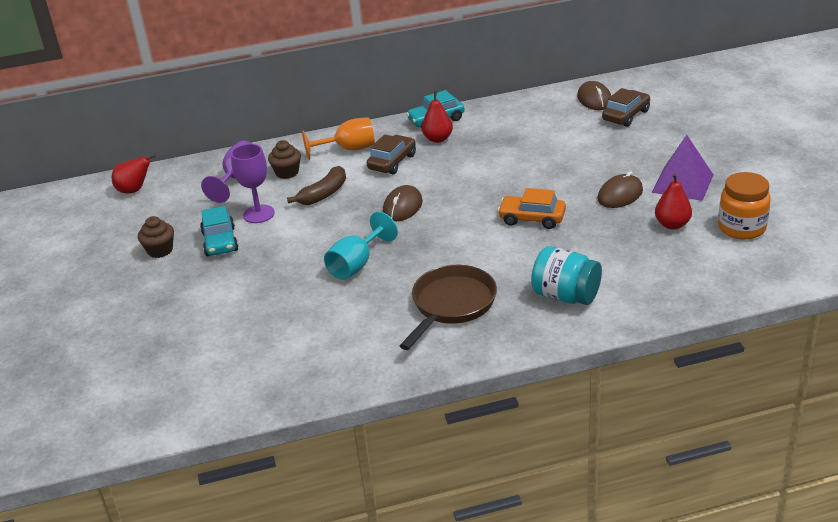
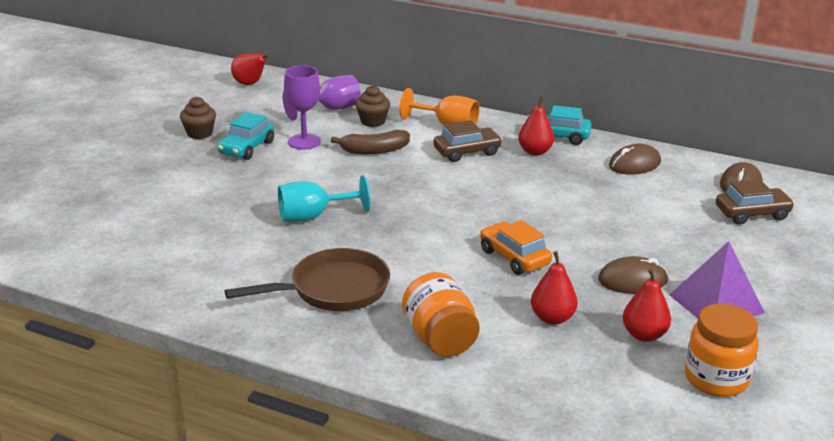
camera: 35 degrees right, 5 degrees down
brown mouse [383,185,423,221] -> brown mouse moved to [609,144,661,175]
turquoise jar [531,246,602,305] -> orange jar [402,272,480,357]
none -> red pear [531,251,578,325]

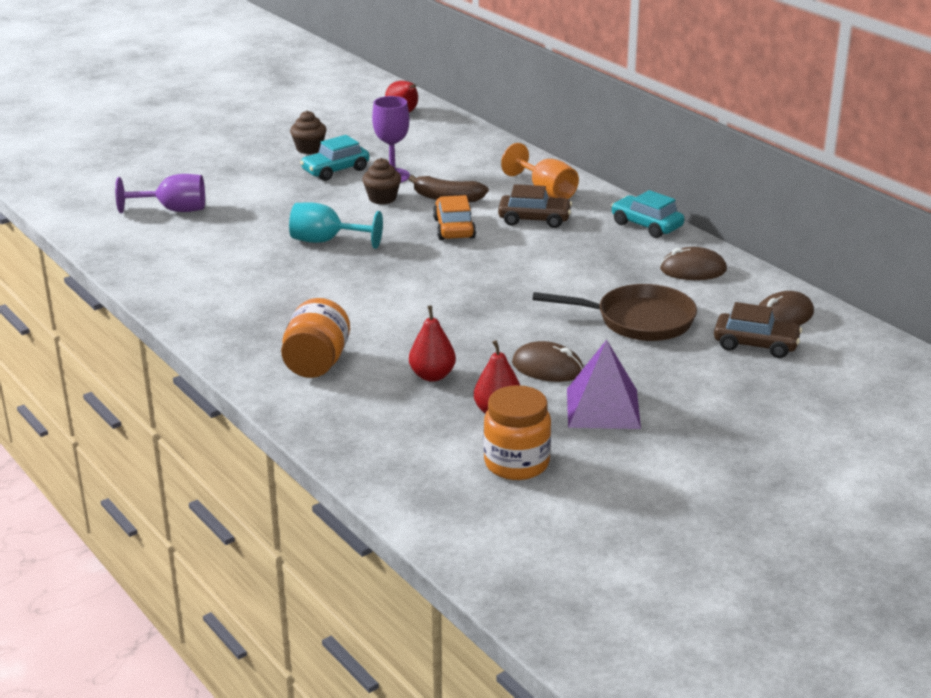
camera: 30 degrees right, 0 degrees up
brown pan [225,248,390,311] -> brown pan moved to [532,284,697,341]
purple goblet [283,75,361,121] -> purple goblet moved to [115,174,205,213]
brown cupcake [355,85,390,127] -> brown cupcake moved to [362,158,401,204]
orange car [480,220,552,275] -> orange car moved to [433,195,476,240]
red pear [518,96,554,156] -> none

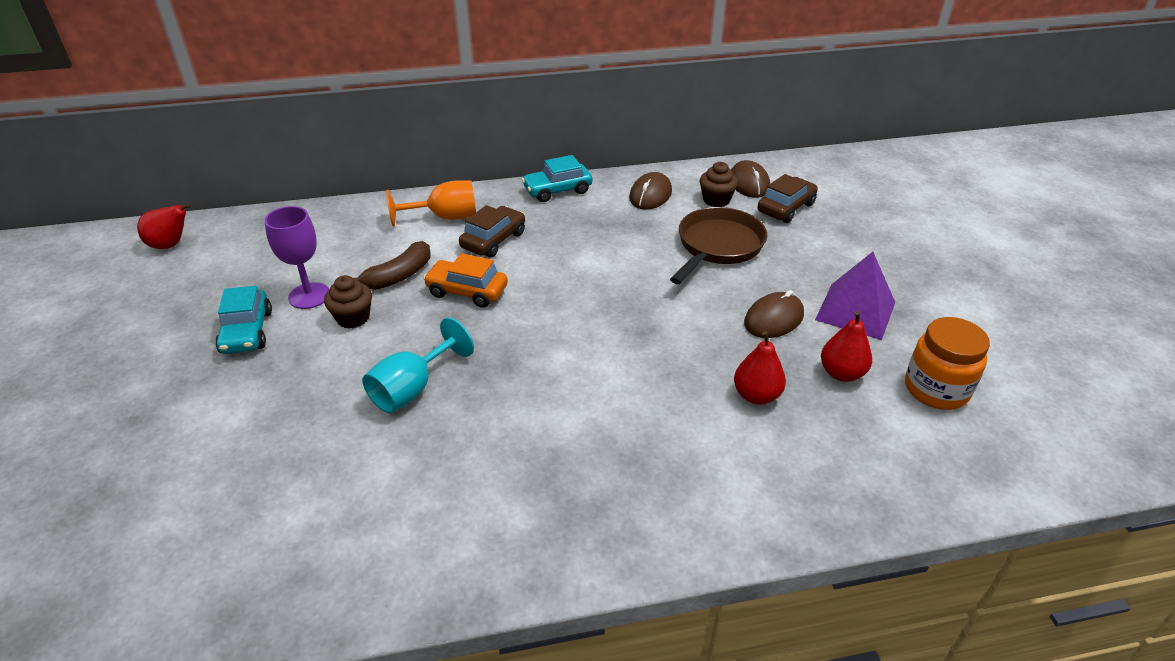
camera: 65 degrees left, 10 degrees up
purple goblet [115,174,205,213] -> none
orange jar [281,298,350,378] -> none
brown cupcake [290,111,327,154] -> brown cupcake moved to [700,162,738,207]

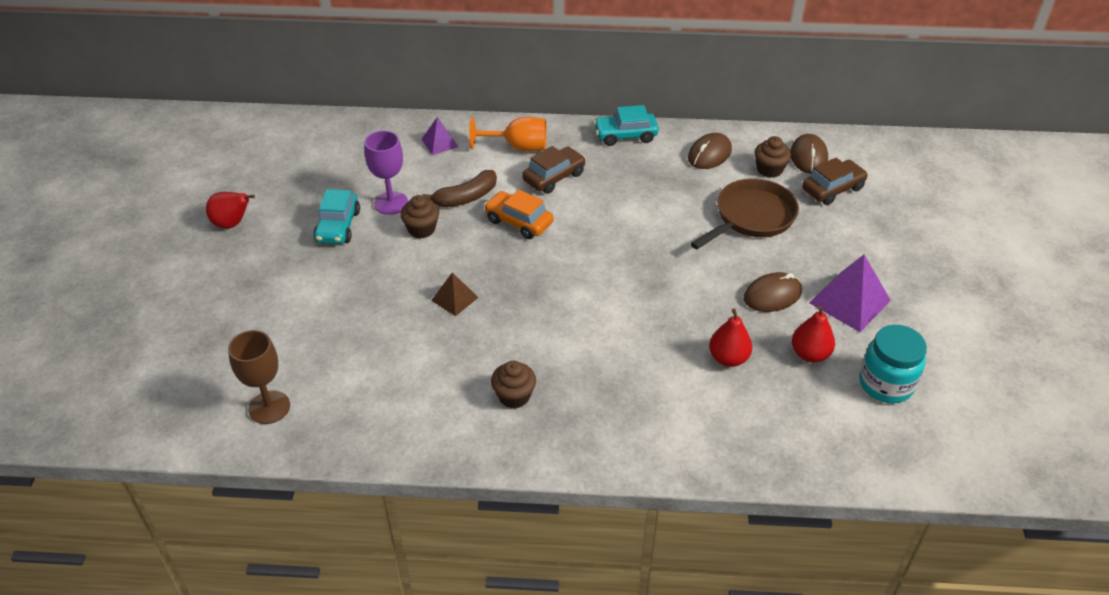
camera: 15 degrees right, 5 degrees up
red pear [137,203,193,249] -> red pear moved to [206,192,255,228]
turquoise goblet [362,318,474,413] -> brown pyramid [431,272,479,316]
orange jar [905,317,990,410] -> turquoise jar [859,325,927,403]
none -> brown goblet [228,330,290,424]
none -> purple pyramid [421,117,459,155]
none -> brown cupcake [491,361,536,409]

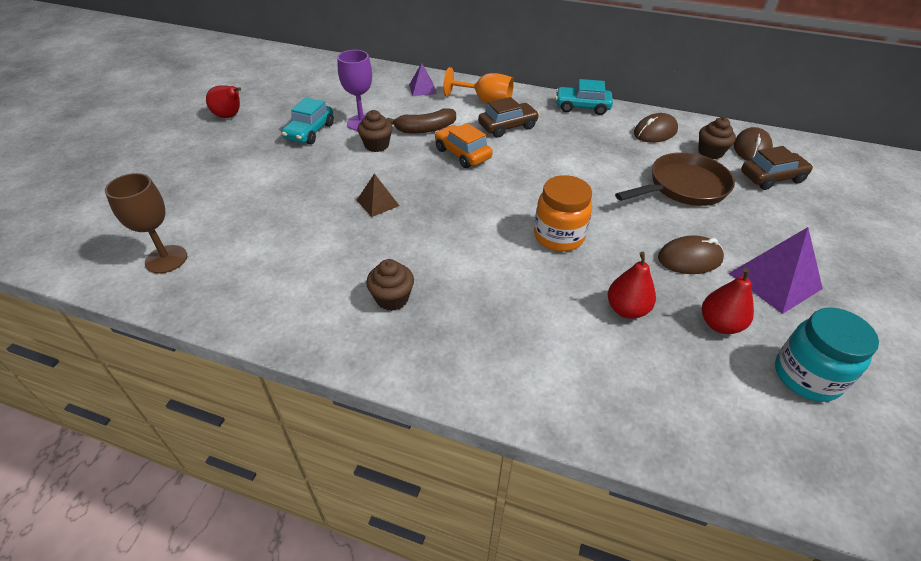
camera: 15 degrees right, 0 degrees up
none -> orange jar [534,175,592,252]

